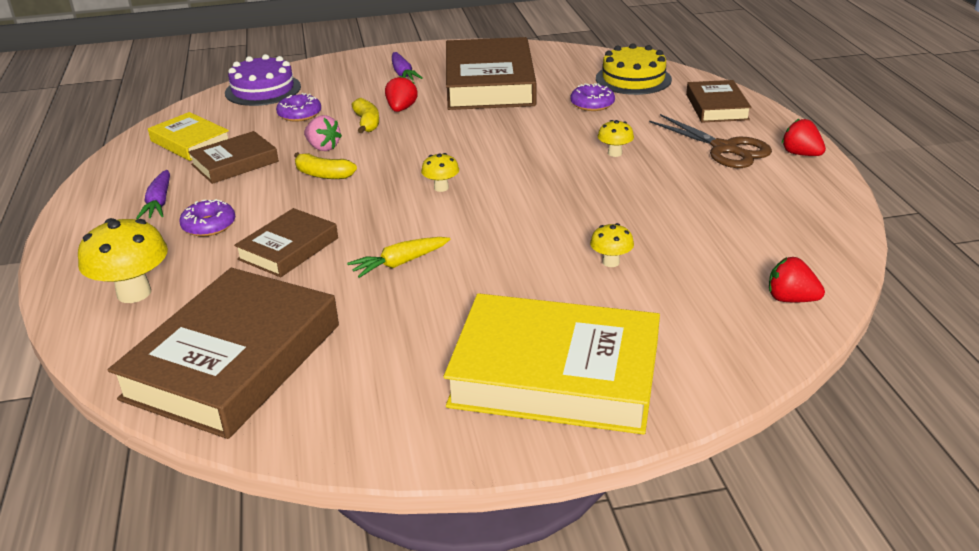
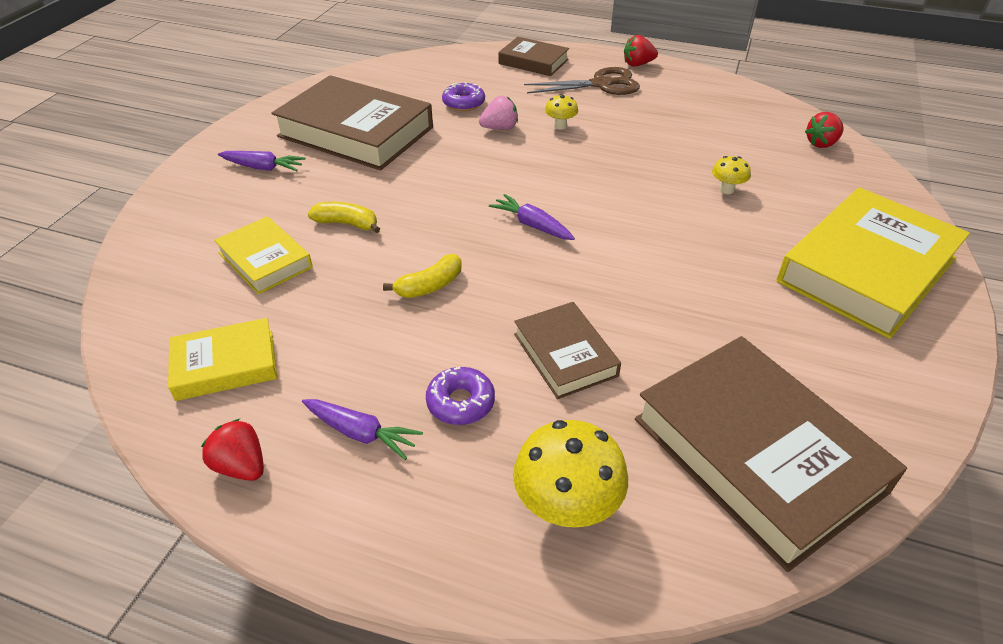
camera: 60 degrees left, 10 degrees up
brown book [188,131,279,184] -> none
purple cake [225,54,301,106] -> none
purple donut [276,93,321,122] -> yellow book [214,216,313,294]
pink strawberry [304,115,342,151] -> pink strawberry moved to [479,96,518,130]
yellow carrot [347,237,450,278] -> none
red strawberry [385,76,418,112] -> red strawberry moved to [201,419,264,481]
yellow mushroom [421,153,459,192] -> purple carrot [489,194,575,240]
yellow cake [596,43,672,95] -> none

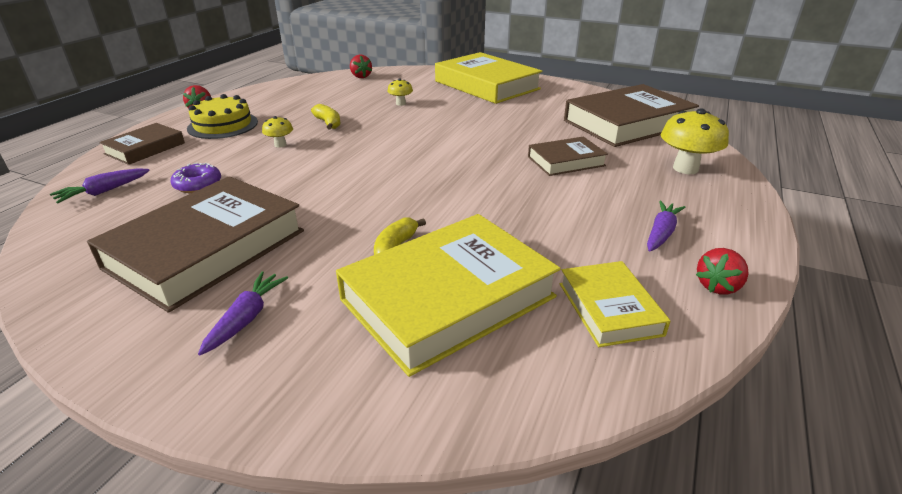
camera: 85 degrees left, 10 degrees down
yellow book [214,216,313,294] -> yellow book [336,214,561,377], size x1.89
yellow banana [383,254,462,298] -> yellow banana moved to [311,104,340,129]
purple donut [426,367,495,425] -> none
pink strawberry [479,96,518,130] -> none
purple carrot [489,194,575,240] -> purple carrot moved to [50,168,150,204]
brown scissors [524,67,640,95] -> yellow cake [187,94,258,139]

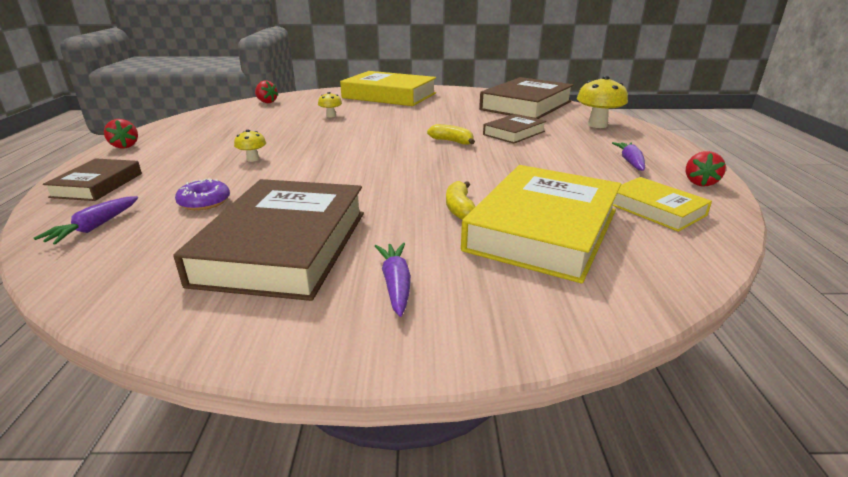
camera: 25 degrees left, 5 degrees down
yellow cake [187,94,258,139] -> none
yellow banana [311,104,340,129] -> yellow banana moved to [427,124,475,145]

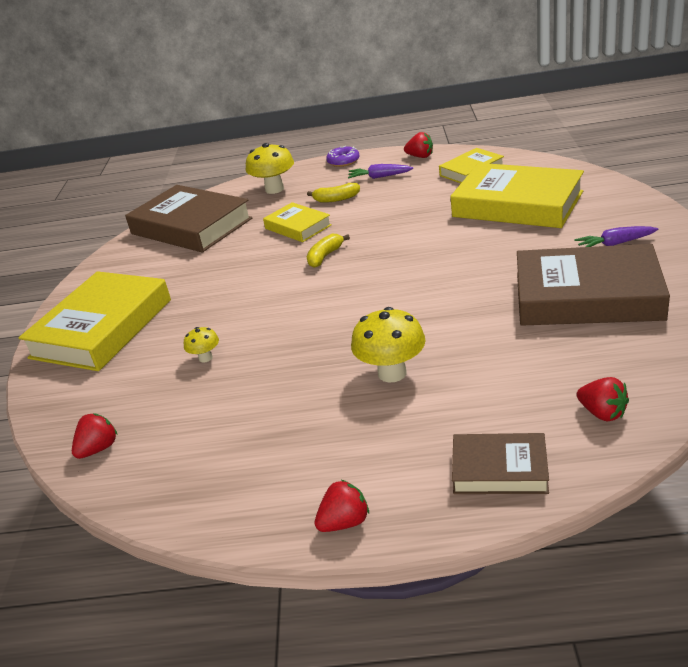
camera: 85 degrees left, 5 degrees up
purple carrot [34,196,138,245] -> red strawberry [577,377,629,422]
purple donut [175,179,230,210] -> purple donut moved to [326,146,360,167]
yellow mushroom [234,129,266,162] -> yellow mushroom [351,307,426,383], size x1.90
yellow banana [446,181,475,220] -> yellow banana moved to [307,183,360,203]
brown book [483,114,546,144] -> yellow book [263,202,332,242]

